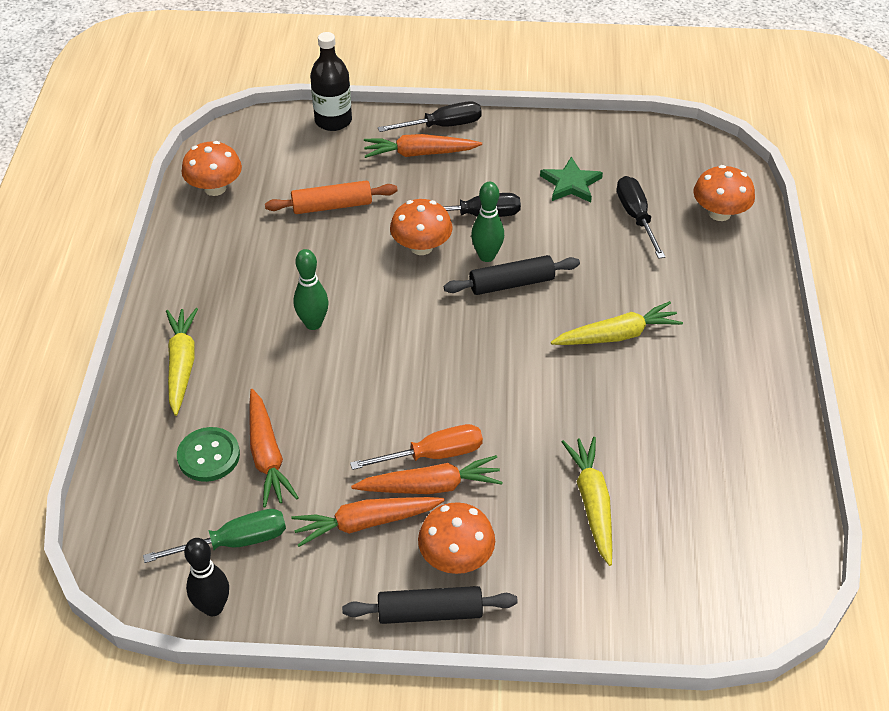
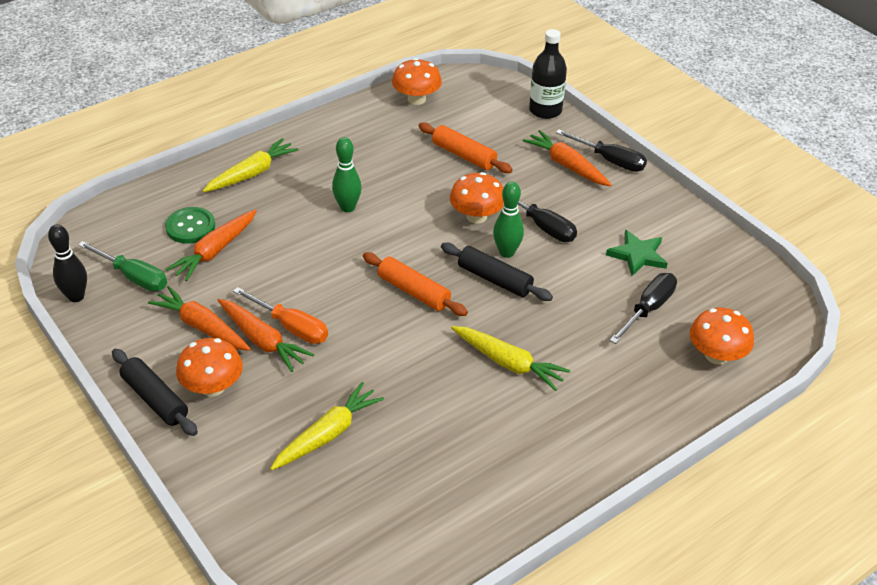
camera: 50 degrees right, 5 degrees down
none -> orange rolling pin [363,252,468,316]

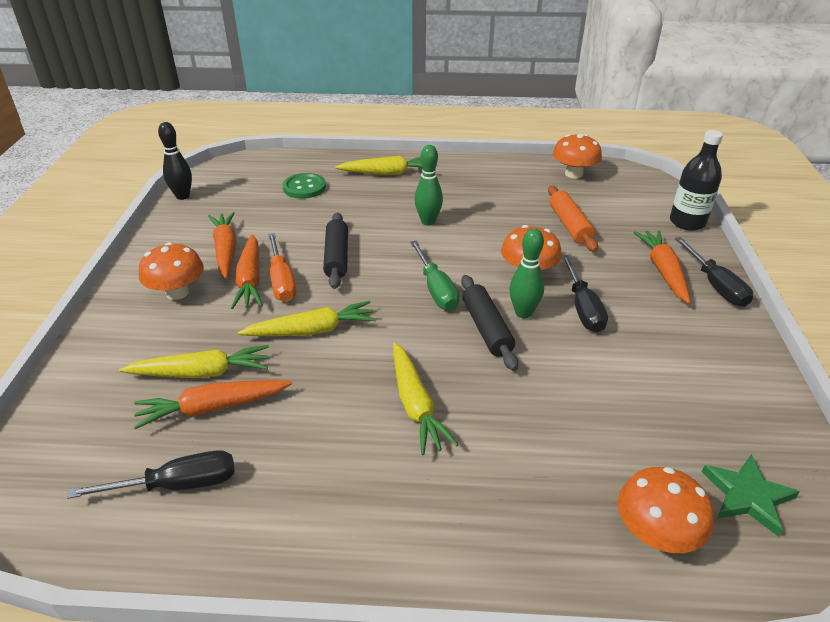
camera: 40 degrees right, 5 degrees down
green screwdriver [78,241,167,291] -> green screwdriver moved to [410,241,459,311]
black rolling pin [112,349,198,436] -> black rolling pin moved to [323,212,348,289]
orange carrot [166,209,257,281] -> orange carrot moved to [134,380,292,429]
orange rolling pin [363,252,468,316] -> none
green star [606,230,668,276] -> green star moved to [702,454,800,537]
black screwdriver [610,273,677,344] -> black screwdriver moved to [67,450,234,499]
none -> yellow carrot [238,301,376,336]

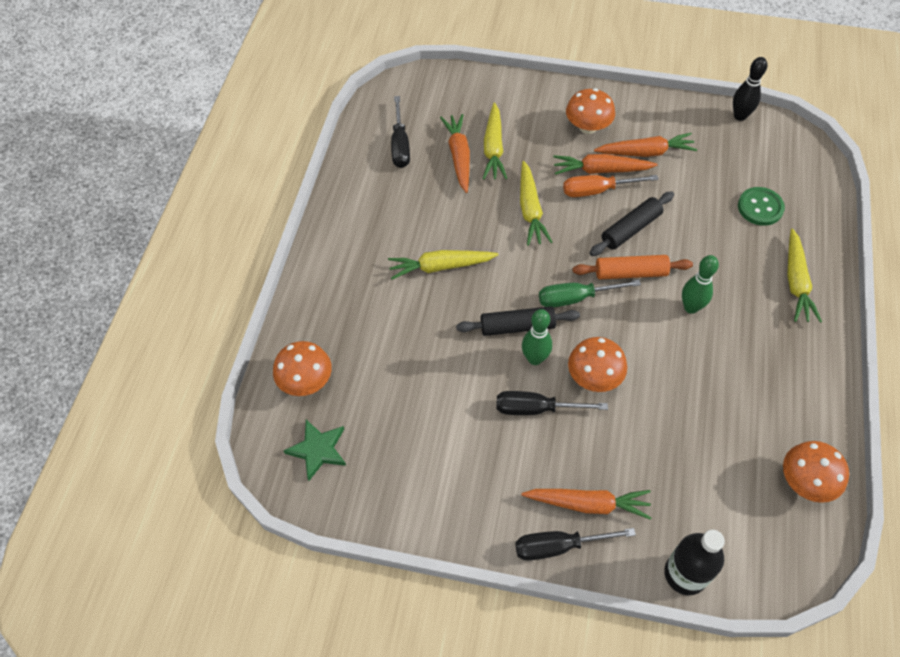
camera: 100 degrees right, 20 degrees up
black rolling pin [323,212,348,289] -> black rolling pin turned 45 degrees counterclockwise [590,191,674,256]
orange rolling pin [548,186,598,252] -> orange rolling pin moved to [573,255,693,279]

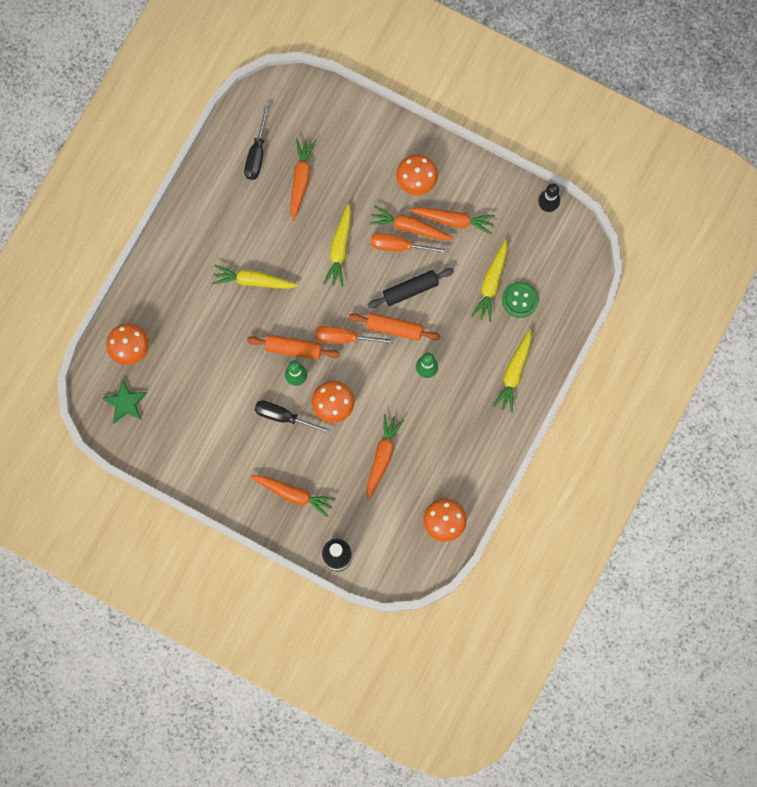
camera: 15 degrees right, 20 degrees up
black rolling pin [456,306,580,336] -> orange rolling pin [247,335,340,360]
yellow carrot [483,103,507,179] -> yellow carrot moved to [471,239,508,322]
black screwdriver [515,528,636,561] -> none
green screwdriver [539,280,641,307] -> orange screwdriver [315,326,395,344]
none -> orange carrot [366,414,404,500]

